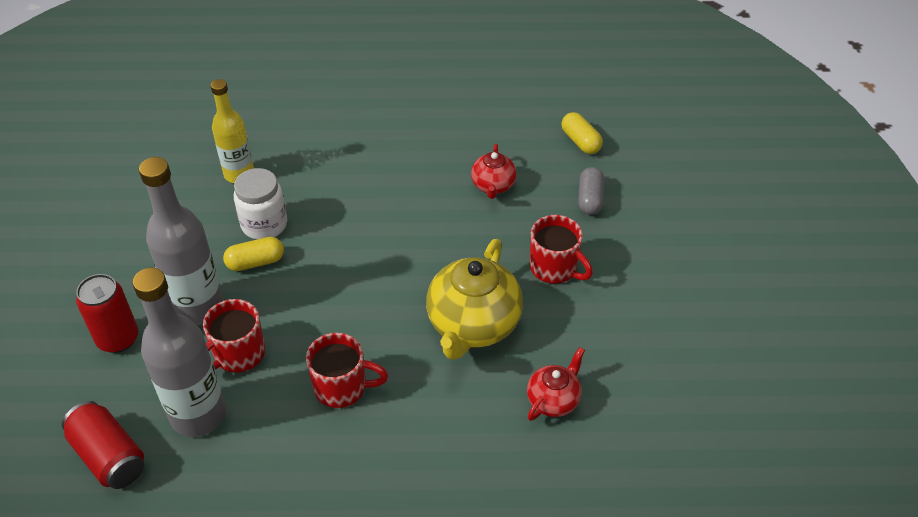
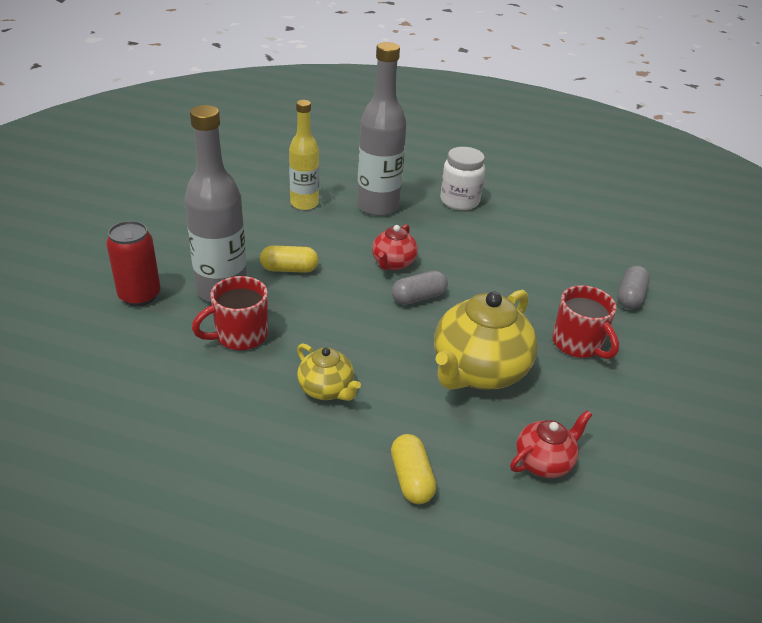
camera: 15 degrees right, 10 degrees down
red can [62,401,144,489] -> none
grey bottle [132,268,226,437] -> grey bottle moved to [357,42,407,216]
white jar [234,168,287,240] -> white jar moved to [440,147,485,210]
red mug [306,333,388,408] -> yellow teapot [297,343,361,401]
red teapot [471,144,517,199] -> red teapot moved to [372,224,418,270]
yellow capsule [561,112,603,154] -> yellow capsule moved to [391,434,436,504]
none -> grey capsule [392,270,448,305]

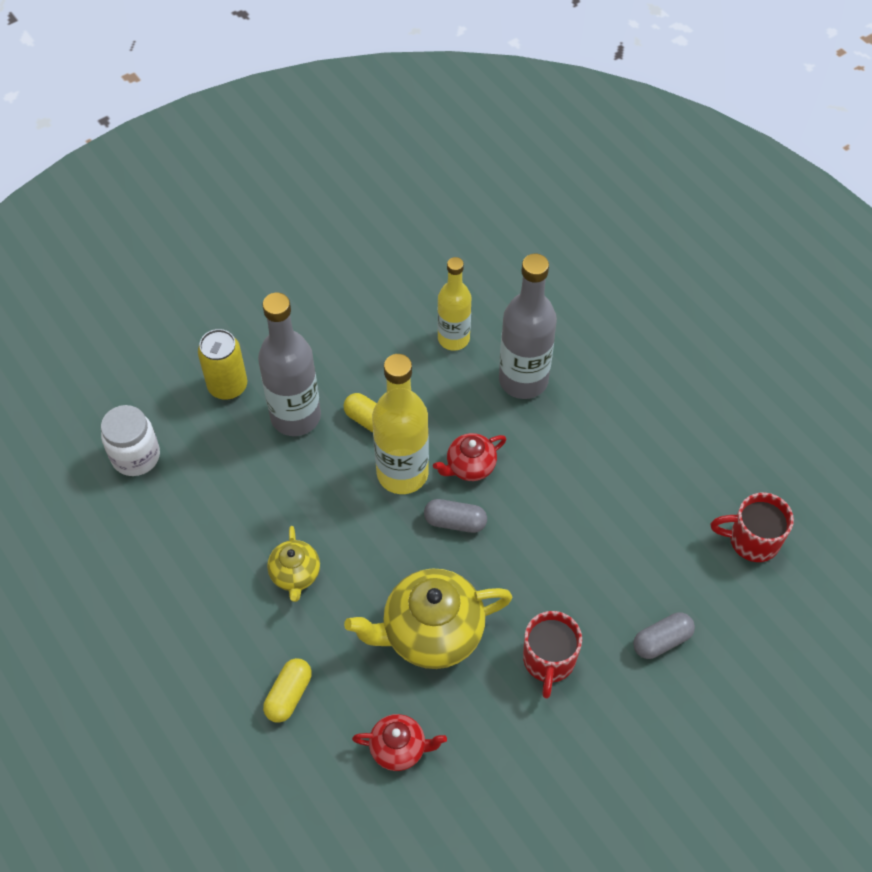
camera: 40 degrees right, 20 degrees up
red can [106,221,160,306] -> yellow can [198,329,247,400]
red mug [192,276,268,350] -> red mug moved to [711,493,794,562]
white jar [440,147,485,210] -> white jar moved to [101,405,160,476]
none -> yellow bottle [372,354,429,494]

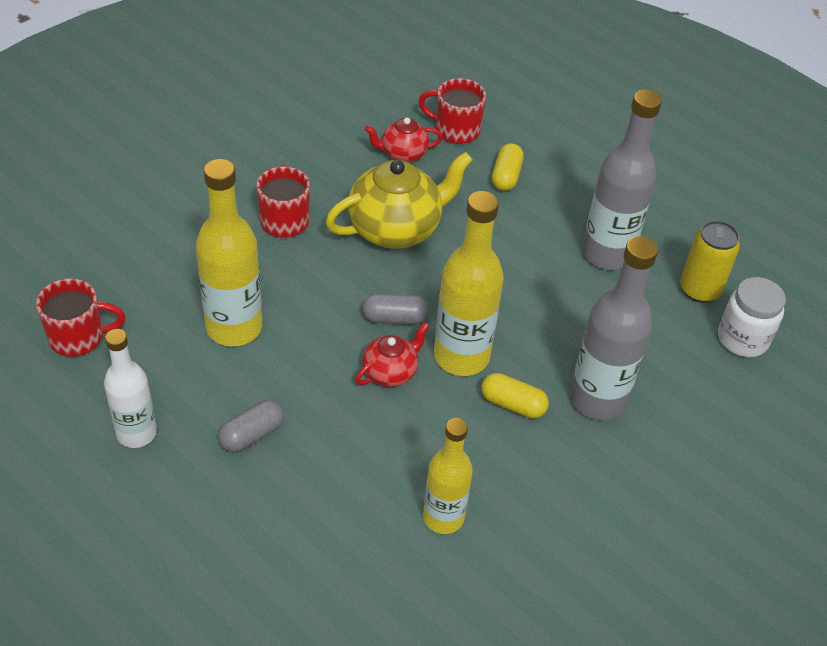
camera: 165 degrees right, 10 degrees down
yellow can [198,329,247,400] -> yellow can moved to [680,220,740,303]
yellow teapot [267,526,320,602] -> none
grey bottle [499,254,557,399] -> grey bottle moved to [582,89,662,270]
grey capsule [633,612,695,659] -> grey capsule moved to [218,400,284,452]
none -> white bottle [104,329,157,448]
none -> yellow bottle [196,159,262,346]
none -> red mug [418,78,486,144]

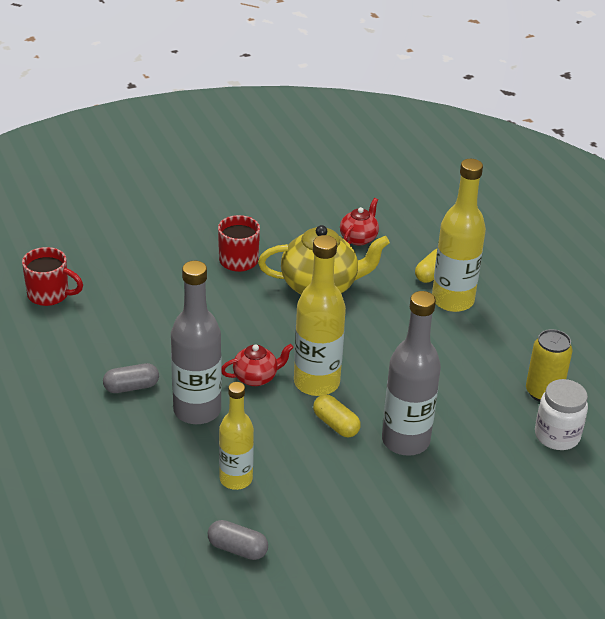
camera: 25 degrees right, 10 degrees down
white bottle [104,329,157,448] -> none
yellow bottle [196,159,262,346] -> yellow bottle moved to [432,159,486,312]
grey capsule [362,294,429,324] -> grey capsule moved to [208,520,268,560]
red teapot [365,117,443,162] -> red teapot turned 105 degrees clockwise [340,198,379,245]
red mug [418,78,486,144] -> none
grey bottle [582,89,662,270] -> grey bottle moved to [171,261,222,424]

